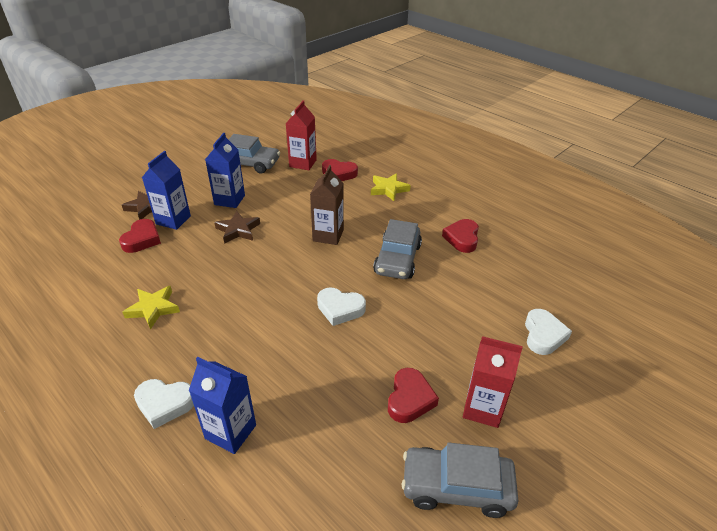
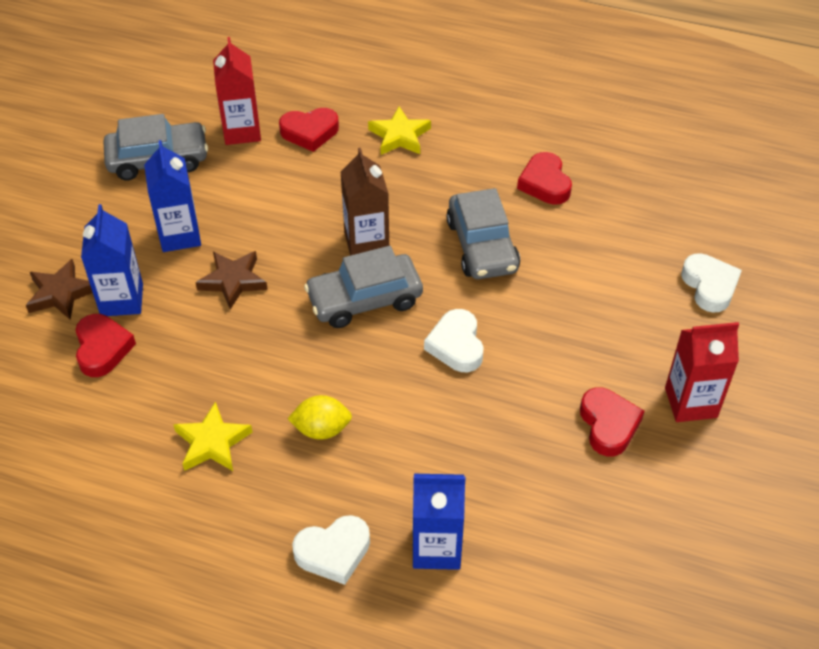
camera: 25 degrees left, 10 degrees up
white heart [317,287,366,326] -> white heart turned 90 degrees clockwise [424,309,483,372]
grey car [402,442,519,518] -> grey car moved to [304,246,423,328]
none -> yellow lemon [288,395,352,440]

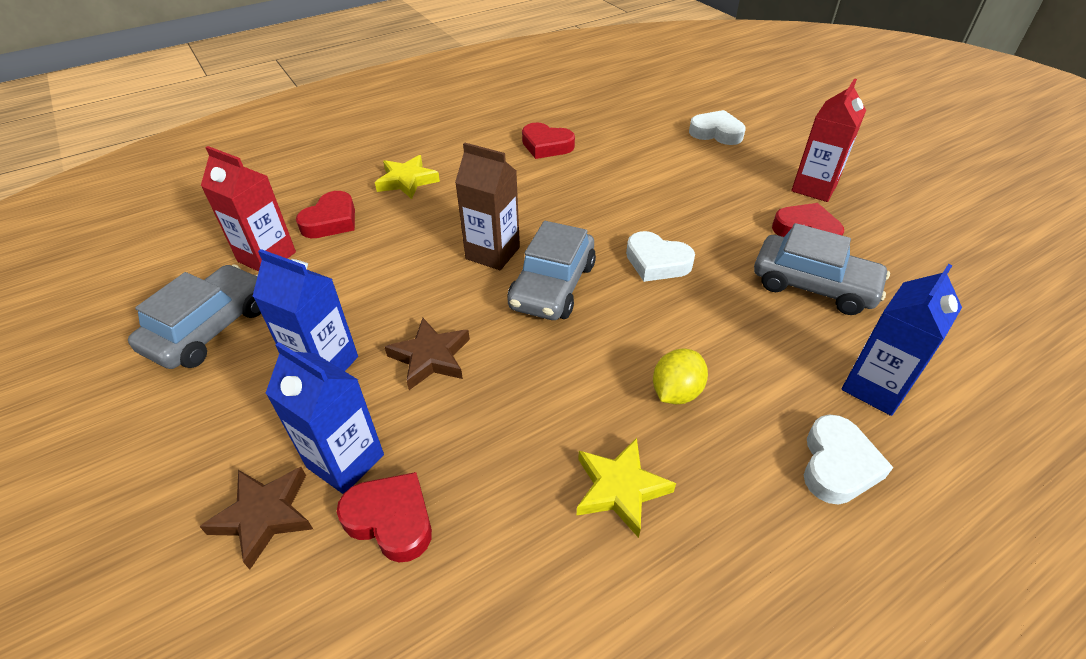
camera: 50 degrees left, 5 degrees down
grey car [446,188,520,279] -> grey car moved to [754,223,890,315]

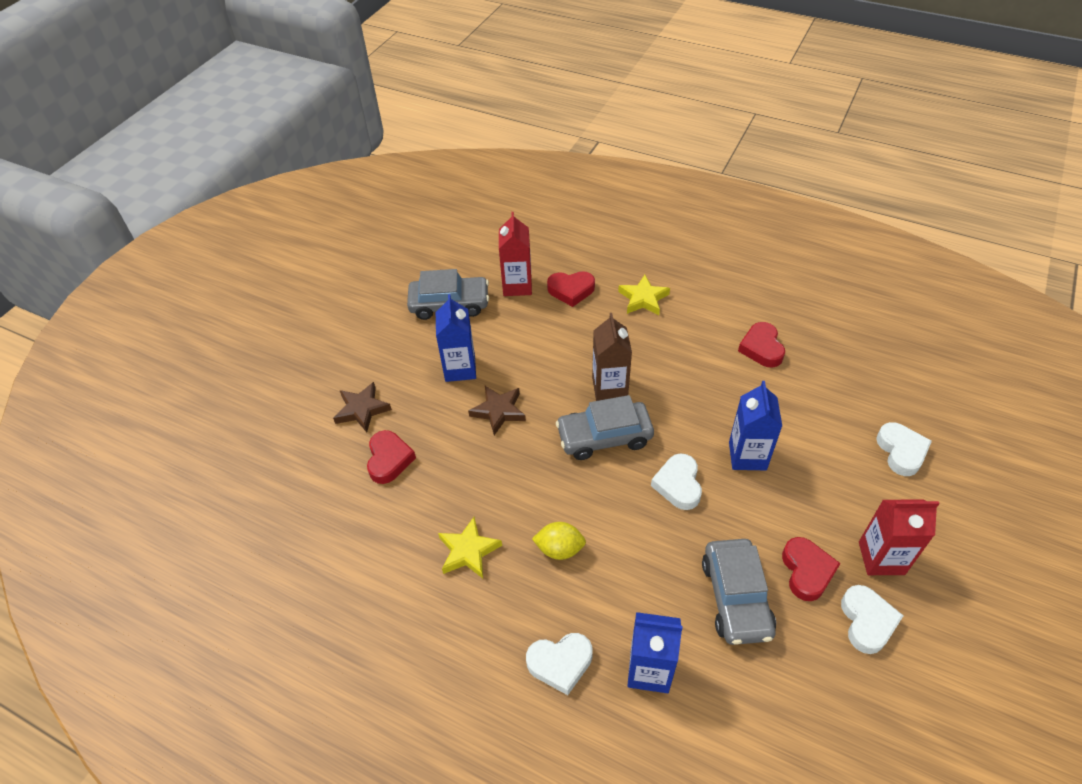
camera: 60 degrees right, 5 degrees up
blue carton [265,342,384,494] -> blue carton moved to [729,381,782,470]
none -> white heart [841,585,903,654]

